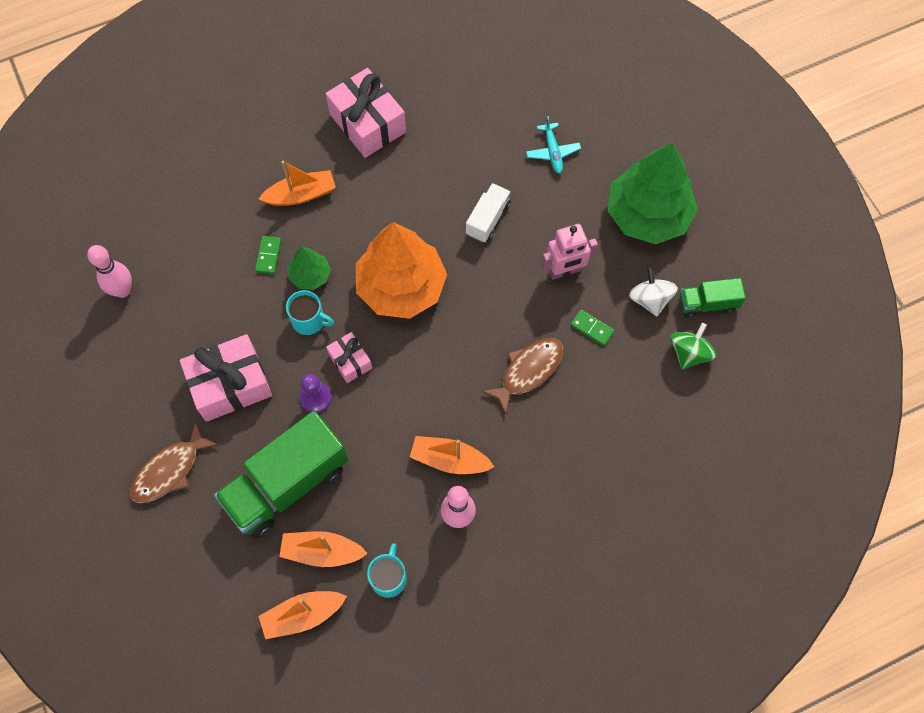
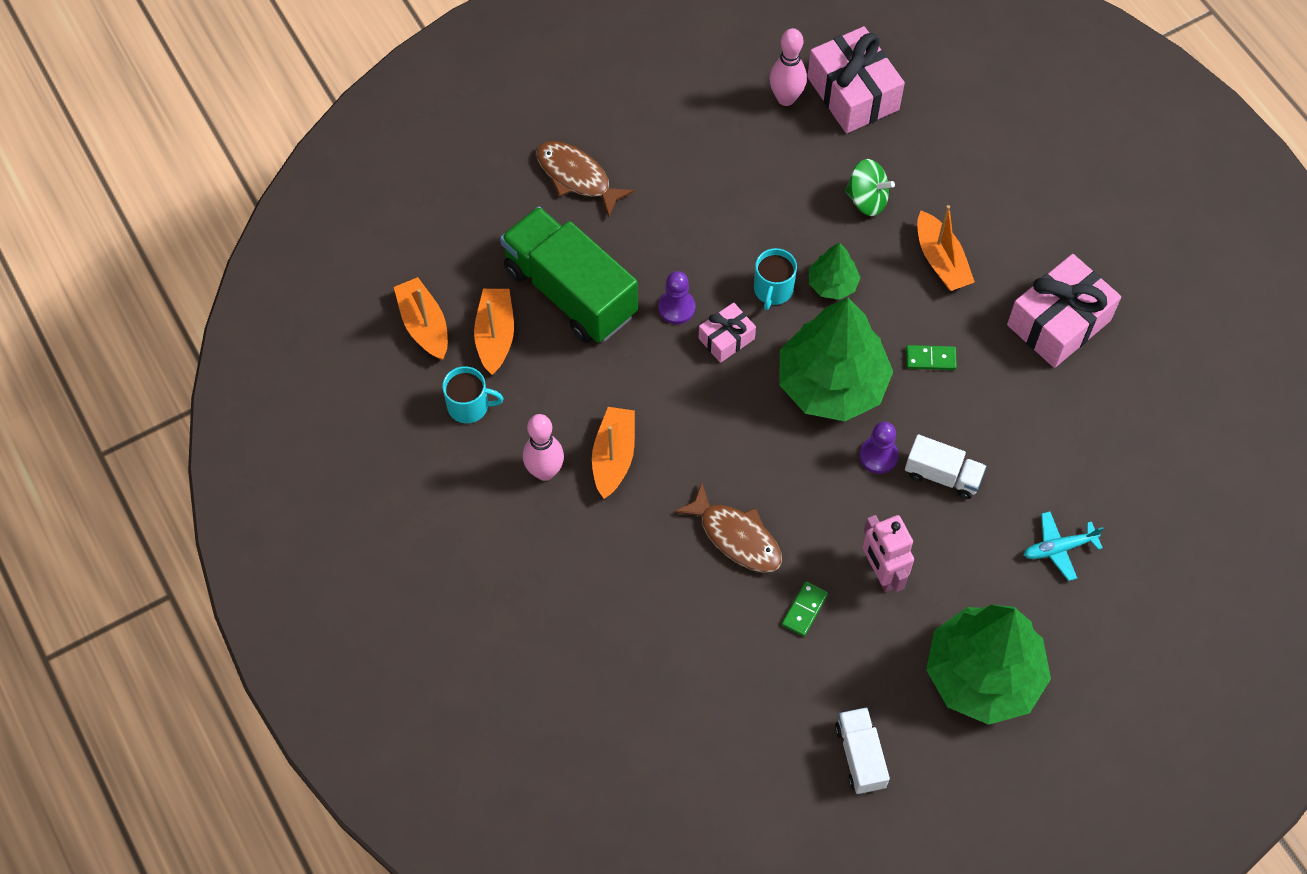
camera: 85 degrees right, 5 degrees down
pink gift [180,334,272,422] -> pink gift moved to [807,26,905,133]
green domino [255,236,281,274] -> green domino moved to [906,345,957,370]
orange tree [356,222,447,319] -> green tree [779,298,893,421]
white spinning top [629,267,678,317] -> none
green spinning top [671,323,716,370] -> green spinning top moved to [845,159,895,216]
green truck [680,278,746,318] -> white truck [835,707,890,794]
none -> purple pawn [859,422,898,474]

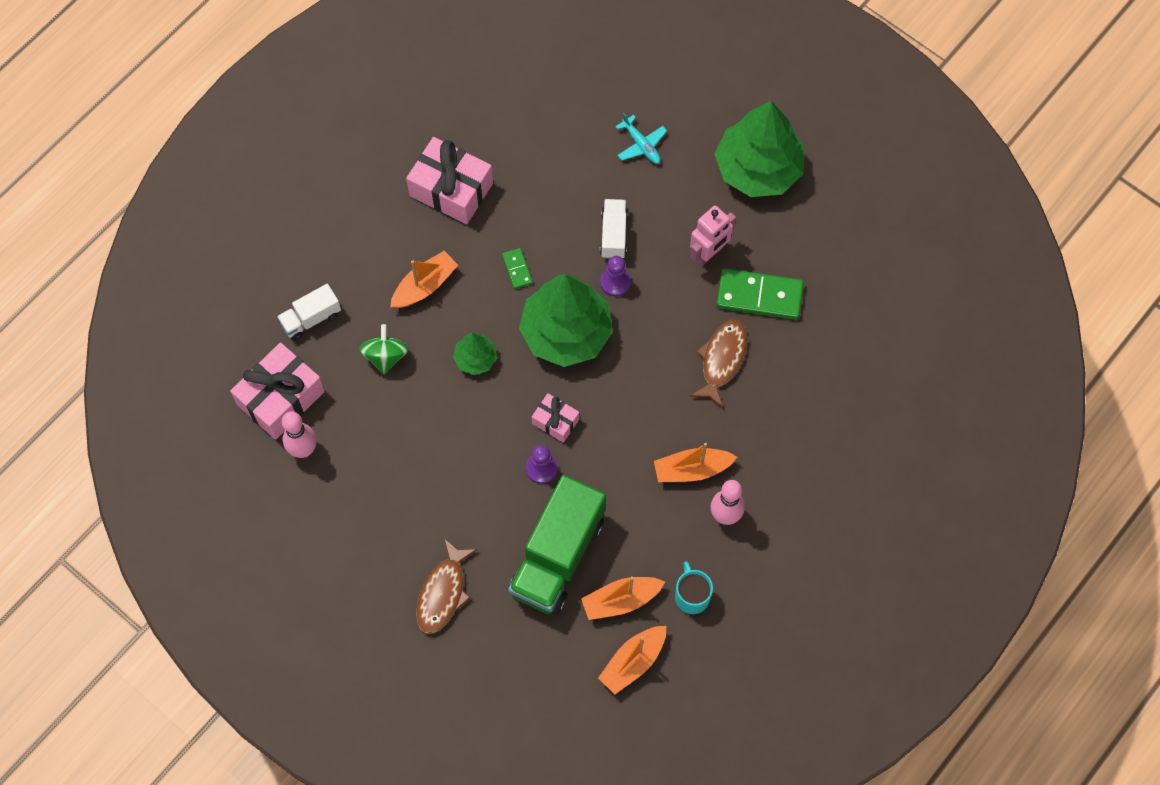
camera: 110 degrees left, 5 degrees up
turquoise mug [754,248,797,310] -> none
green domino [782,581,828,637] -> green domino [716,268,804,320], size x2.05
white truck [835,707,890,794] -> white truck moved to [277,284,341,340]

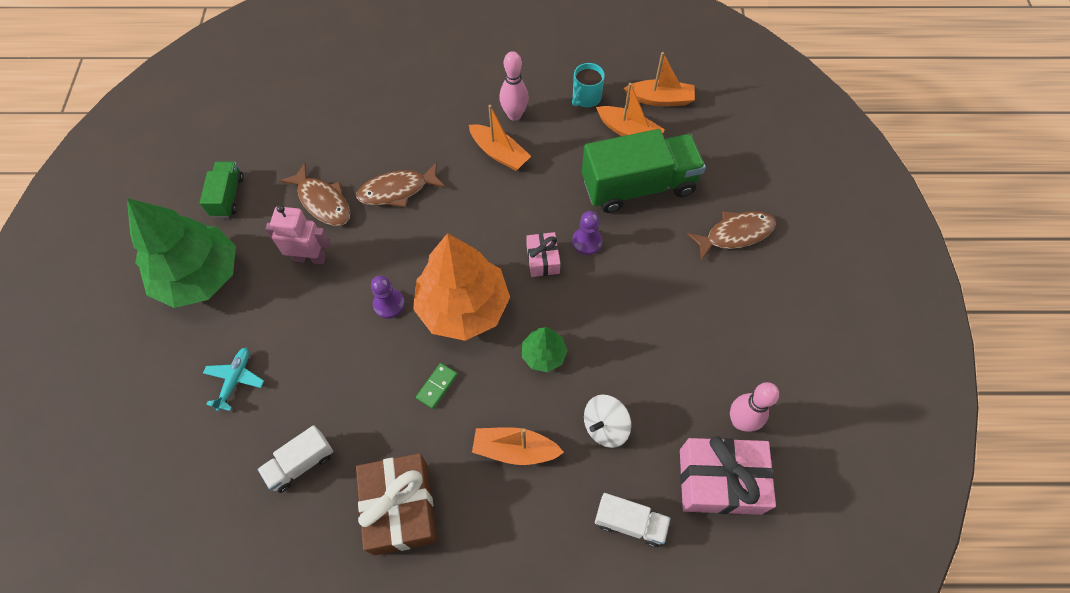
camera: 130 degrees left, 5 degrees down
green spinning top [359,324,409,375] -> white spinning top [584,395,631,448]
pink gift [406,137,493,224] -> brown gift [356,453,437,556]
green tree [519,274,613,367] -> orange tree [413,233,510,341]
white truck [600,199,628,259] -> white truck moved to [257,425,333,493]
green domino [716,268,804,320] -> brown fish [280,163,350,226]
none -> green truck [199,162,244,218]

